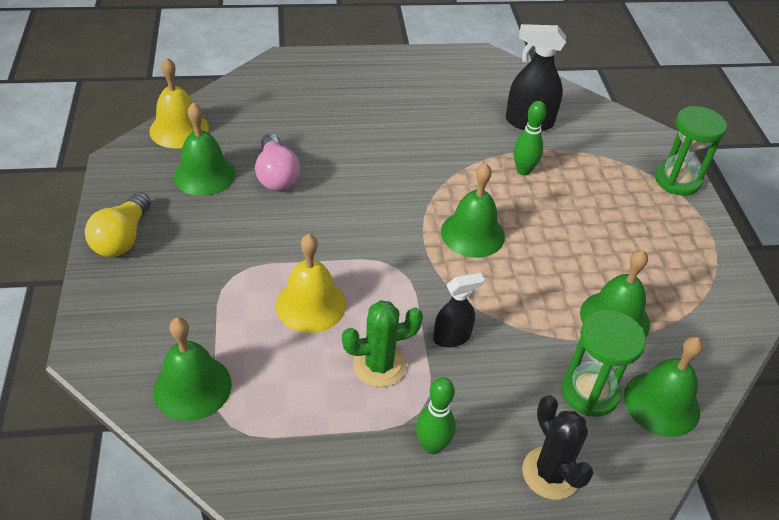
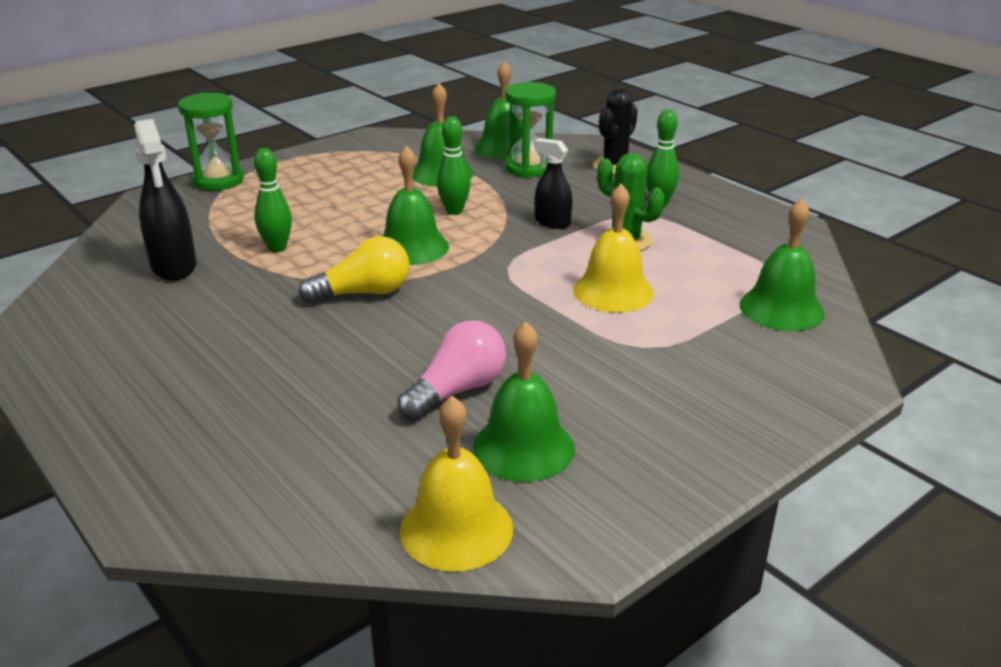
camera: 120 degrees left, 15 degrees down
yellow light bulb [85,192,151,257] -> yellow light bulb moved to [299,236,410,303]
none -> green bowling pin [437,117,471,215]

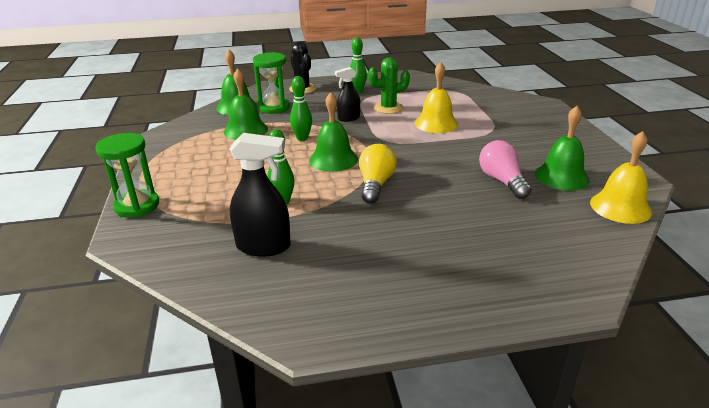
camera: 60 degrees left, 0 degrees up
green bell [739,199,825,331] -> none

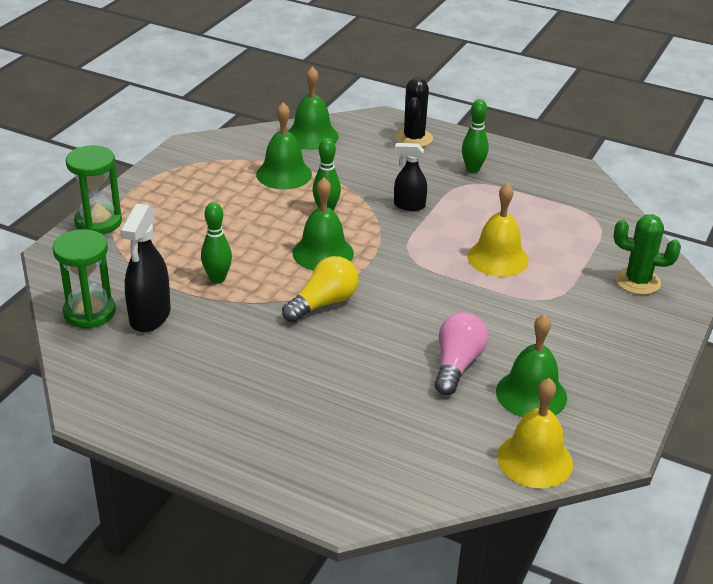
camera: 35 degrees right, 5 degrees up
black spray bottle [230,133,291,257] -> black spray bottle turned 60 degrees clockwise [120,204,171,332]
green hourglass [253,52,290,114] -> green hourglass moved to [52,229,116,329]
green cactus [368,57,410,114] -> green cactus moved to [614,214,681,295]

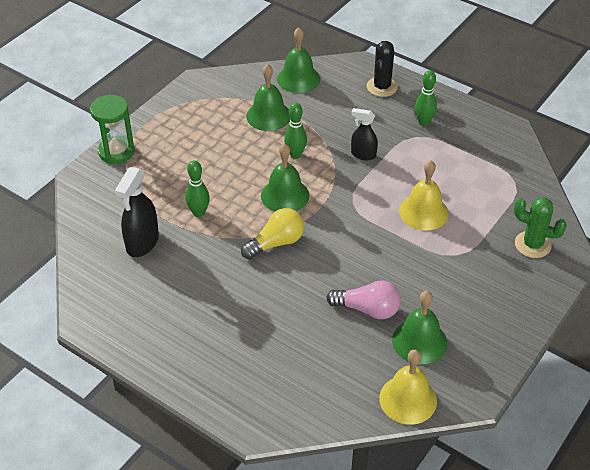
camera: 10 degrees right, 10 degrees up
green hourglass [52,229,116,329] -> none
pink light bulb [434,312,488,395] -> pink light bulb turned 75 degrees clockwise [326,280,401,319]

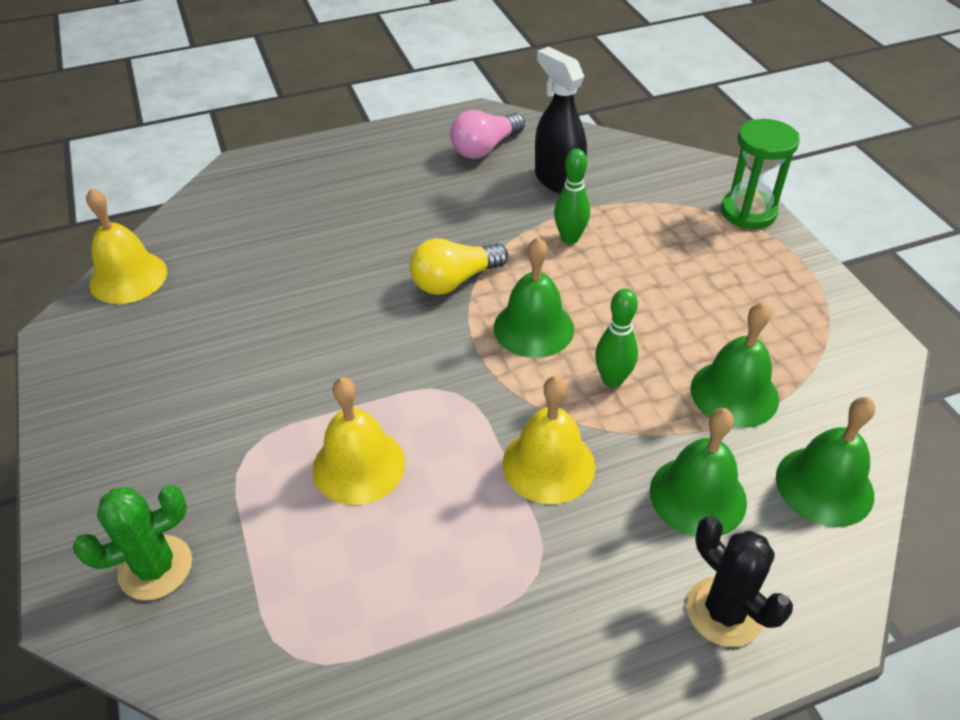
camera: 125 degrees right, 0 degrees up
yellow light bulb [241,208,304,260] -> yellow light bulb turned 60 degrees clockwise [410,238,508,295]
pink light bulb [326,280,401,319] -> pink light bulb moved to [450,110,525,159]
black spray bottle [351,108,378,160] -> yellow bell [503,376,595,504]
green bell [392,291,447,364] -> green bell moved to [650,408,747,537]
green bowling pin [415,70,437,126] -> none

